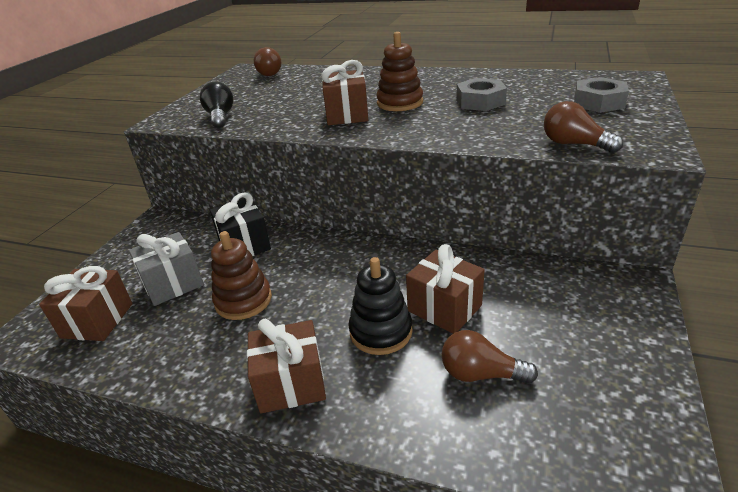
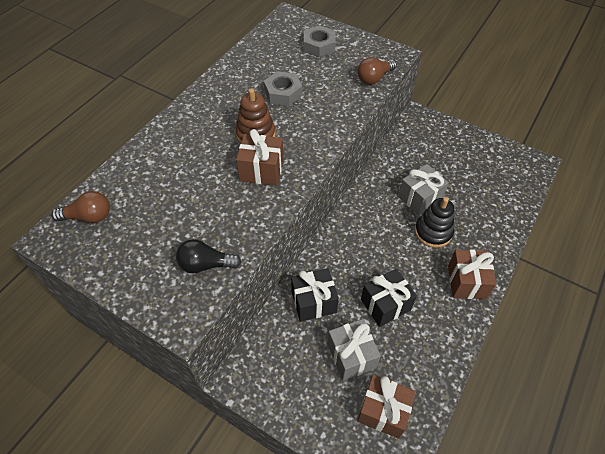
camera: 80 degrees left, 20 degrees up
brown stacking toy [211,231,272,320] -> black gift [361,269,417,327]
brown gift [406,244,485,334] -> grey gift [398,164,449,216]
brown light bulb [442,330,538,384] -> none

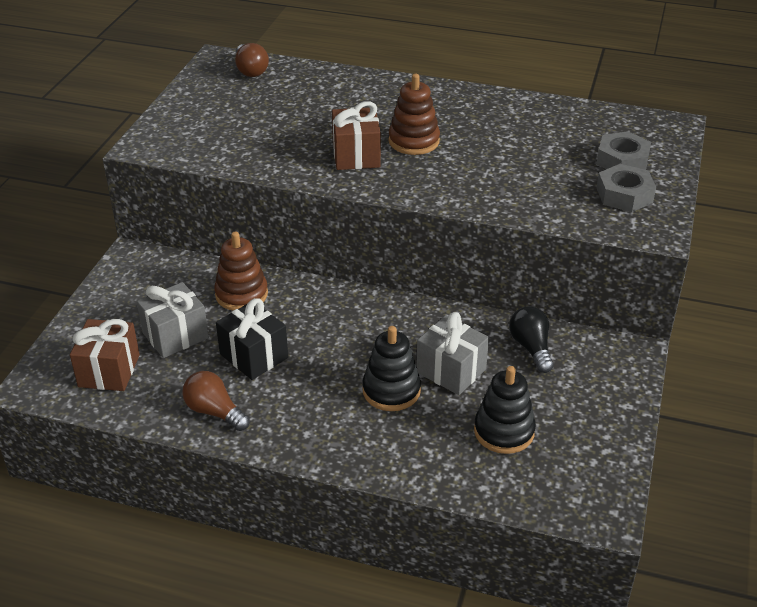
camera: 75 degrees right, 15 degrees down
black light bulb [176,239,241,274] -> black light bulb moved to [509,306,554,373]
grey nut [264,71,302,106] -> grey nut moved to [597,164,656,212]
black gift [291,268,339,322] -> brown stacking toy [214,232,268,311]
brown light bulb [357,57,397,85] -> brown light bulb moved to [182,371,250,431]
brown gift [448,250,496,299] -> none
none -> black stacking toy [474,366,536,454]

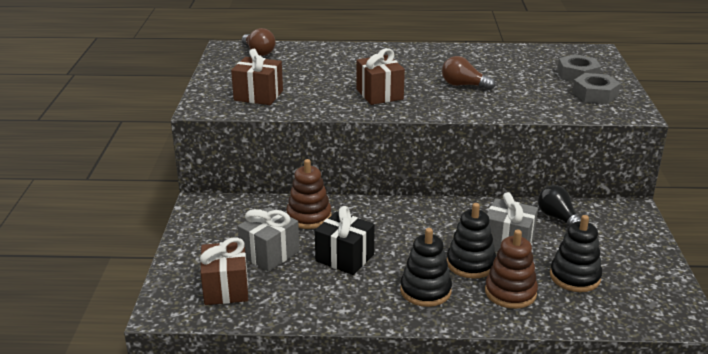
camera: 15 degrees left, 10 degrees down
brown light bulb [182,371,250,431] -> brown light bulb moved to [442,56,495,90]
brown stacking toy [389,74,440,155] -> brown stacking toy moved to [485,230,538,309]
none -> brown gift [231,49,283,105]
none -> black stacking toy [400,228,452,307]

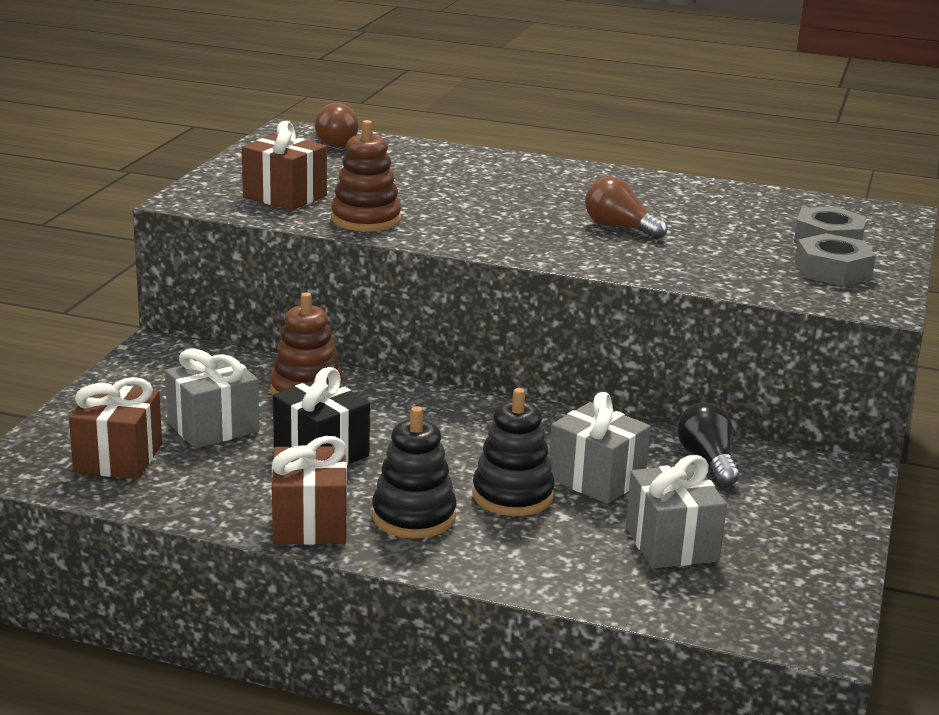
camera: 15 degrees right, 5 degrees down
brown gift [357,48,405,105] -> brown gift moved to [272,436,347,545]
brown stacking toy [485,230,538,309] -> brown stacking toy moved to [331,120,401,232]
black stacking toy [550,215,602,292] -> grey gift [625,455,727,569]

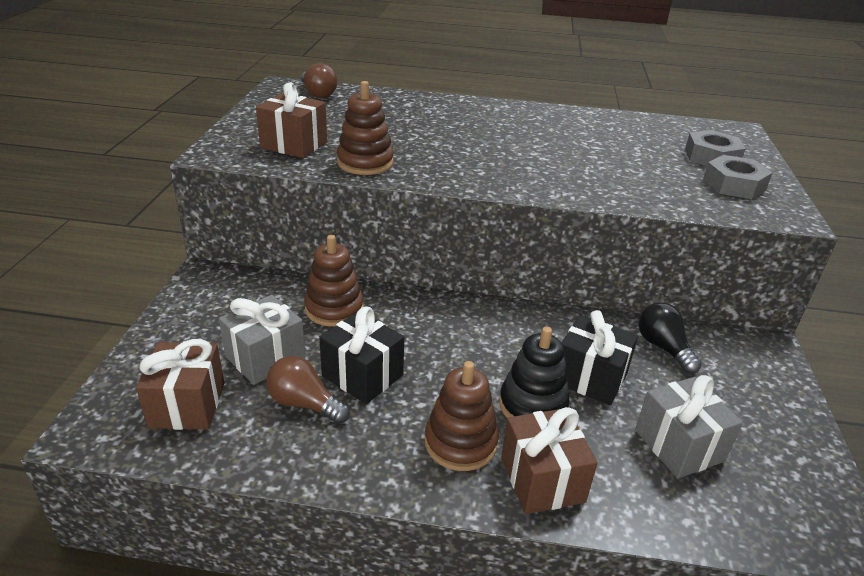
camera: 10 degrees left, 10 degrees up
brown gift [272,436,347,545] -> brown gift moved to [501,407,598,514]
black stacking toy [372,406,457,538] -> brown stacking toy [425,361,499,471]
grey gift [549,392,651,504] -> black gift [562,310,638,405]
brown light bulb [585,176,667,239] -> brown light bulb moved to [266,356,350,424]

